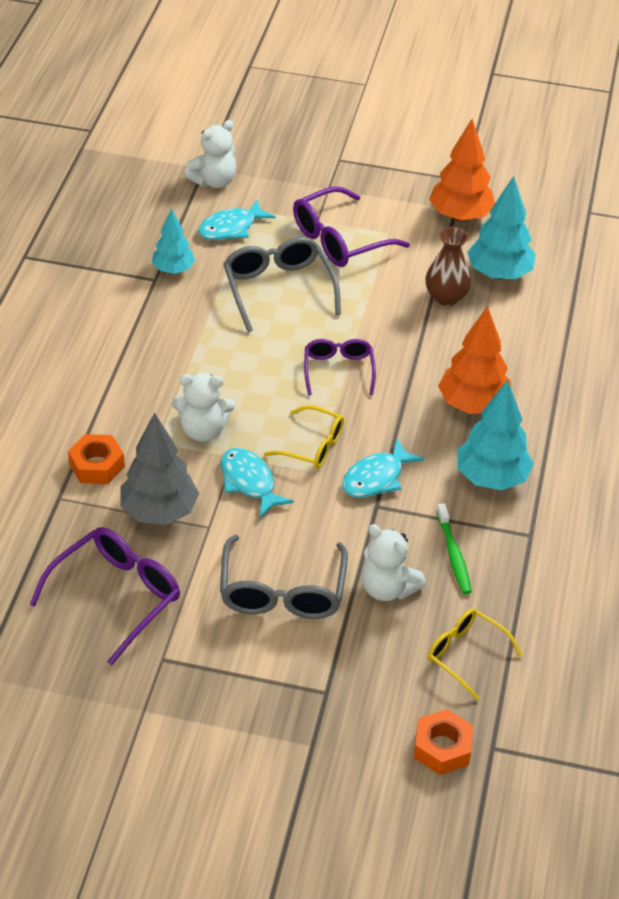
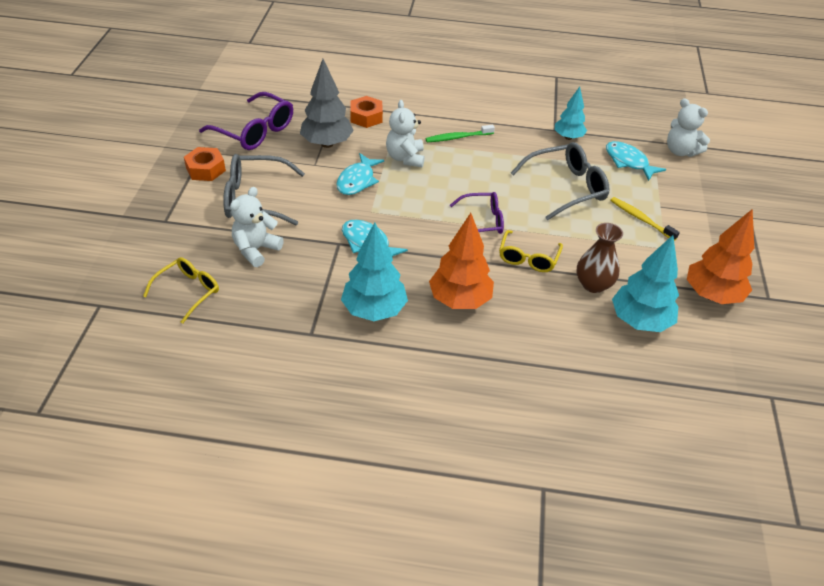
camera: 85 degrees right, 0 degrees up
turquoise fish [221,448,294,518] -> turquoise fish turned 150 degrees clockwise [336,153,384,195]
yellow glasses [264,405,344,469] -> yellow glasses moved to [499,230,563,272]
purple glasses [293,186,410,267] -> yellow toothbrush [610,197,680,241]
orange nut [414,709,473,775] -> orange nut moved to [184,147,226,181]
green toothbrush [436,503,472,594] -> green toothbrush moved to [426,125,495,142]

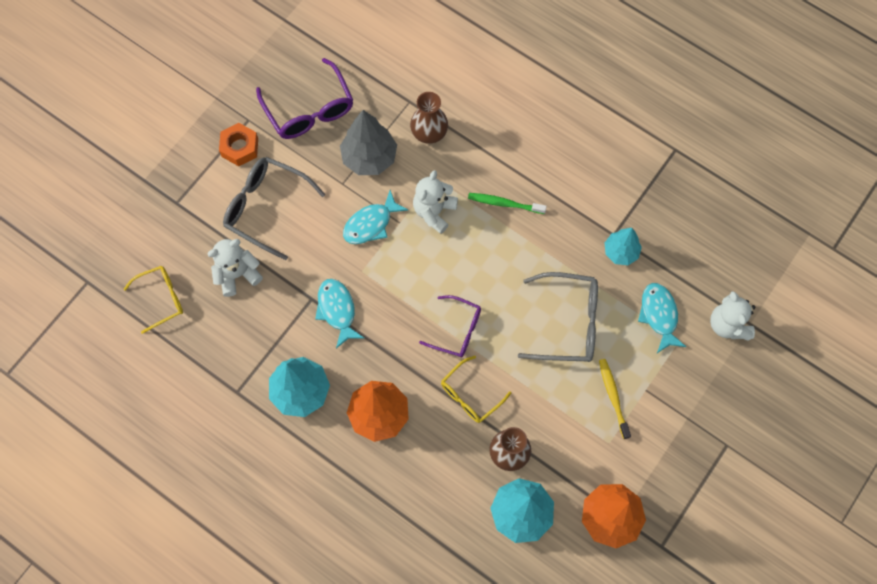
camera: 30 degrees right, 25 degrees up
orange nut [350,96,383,128] -> brown vase [410,92,448,144]

